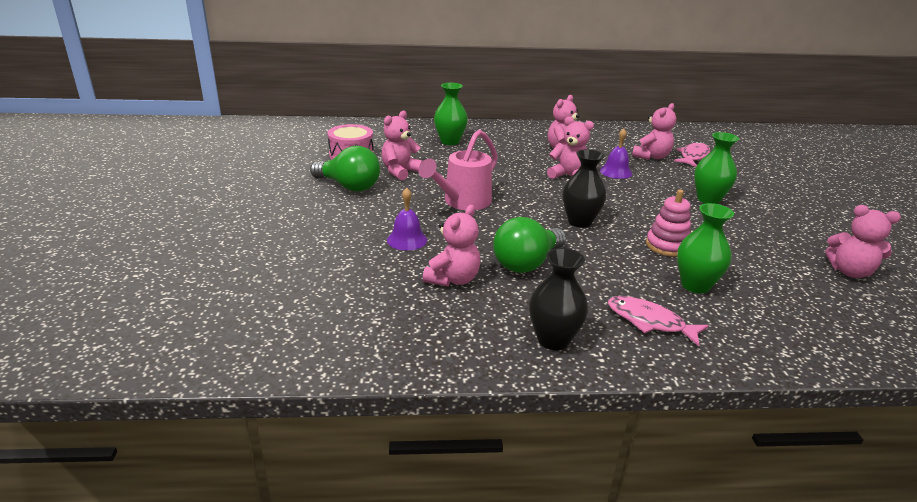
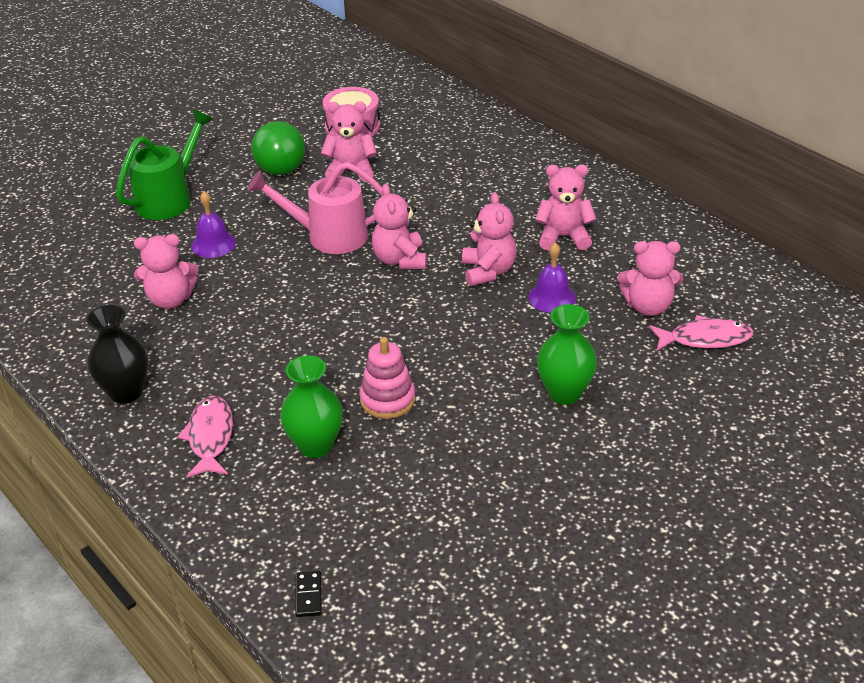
camera: 55 degrees right, 10 degrees up
green vase [434,83,468,145] -> none
green light bulb [493,217,566,273] -> none
black vase [562,149,606,228] -> none
pink teddy bear [825,205,901,278] -> pink teddy bear moved to [372,184,427,269]
none -> green watering can [116,110,213,220]
none -> black domino [295,571,322,617]

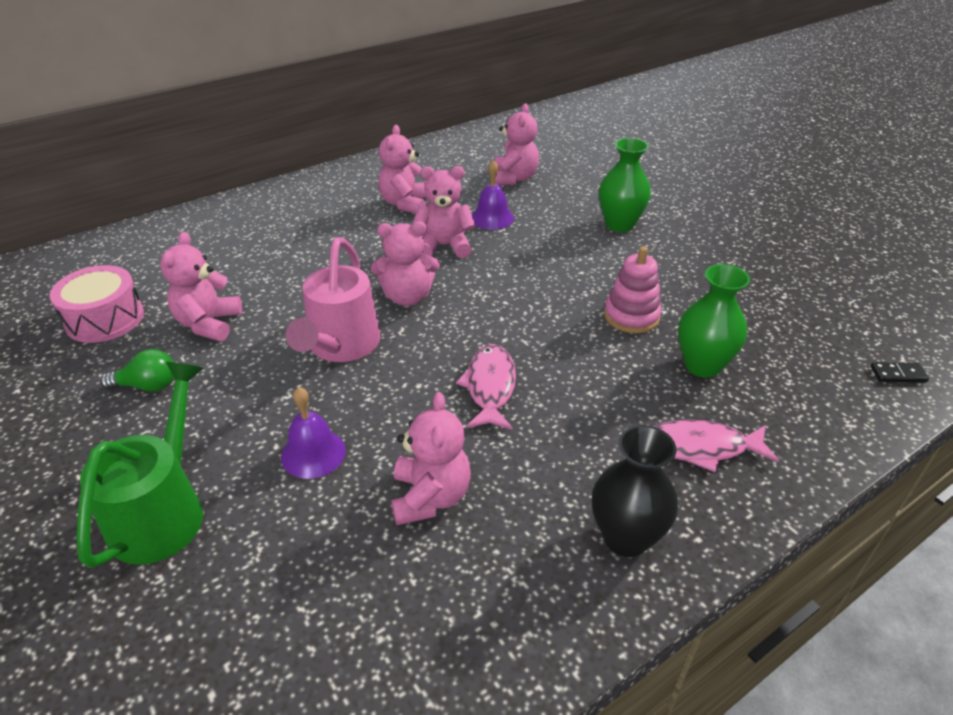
camera: 85 degrees left, 0 degrees up
green watering can [116,110,213,220] -> green watering can turned 60 degrees clockwise [76,362,203,568]
green light bulb [251,121,305,175] -> green light bulb [100,349,174,391], size x0.56
pink fish [649,315,753,351] -> pink fish moved to [456,344,516,430]

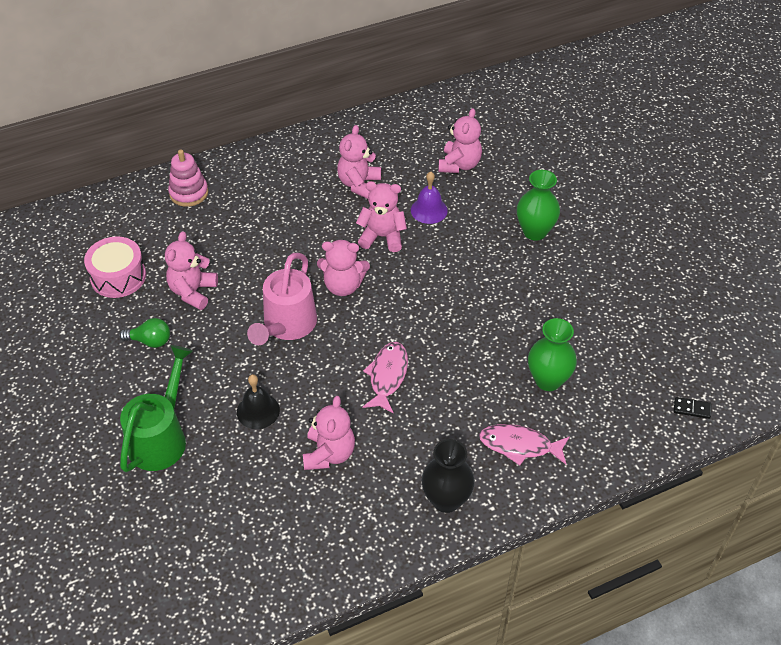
camera: 10 degrees right, 10 degrees up
purple bell [281,387,346,479] -> black bell [237,374,280,429]
pink stacking toy [604,246,662,333] -> pink stacking toy moved to [168,149,208,207]

